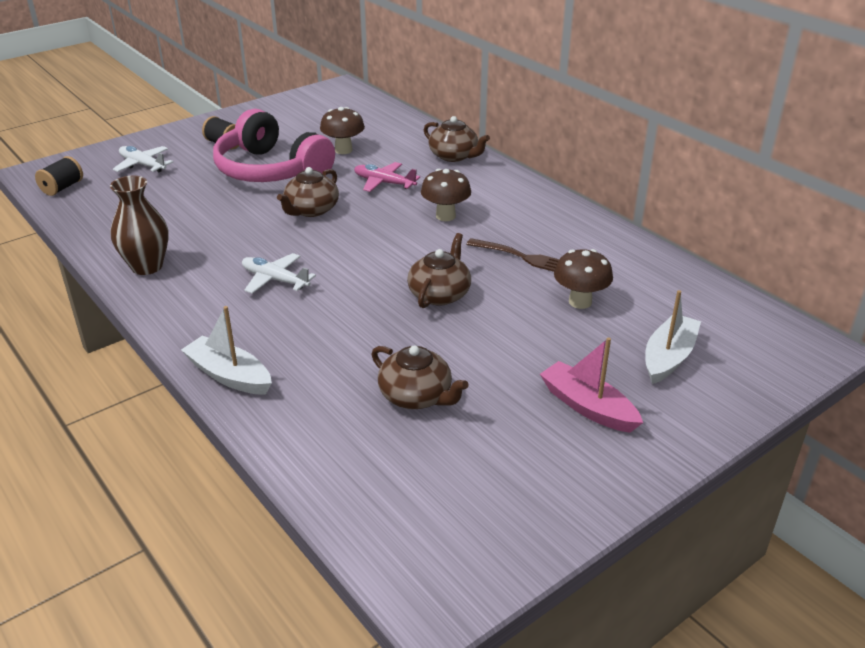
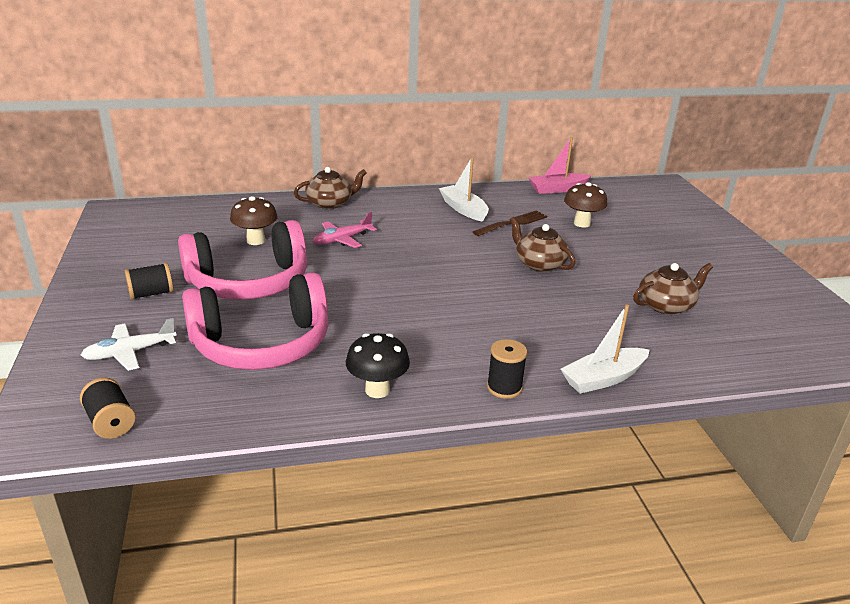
camera: 65 degrees left, 5 degrees down
brown vase [110,176,169,275] -> black mushroom [346,333,410,398]
white plane [242,253,316,294] -> none
brown teapot [277,167,339,217] -> none
brown mushroom [421,169,471,221] -> none
pink boat [540,337,643,433] -> pink boat moved to [529,137,592,194]
white boat [645,290,701,384] -> white boat moved to [439,157,489,222]
none -> pink headphones [182,272,328,370]
none -> black spool [487,339,527,399]

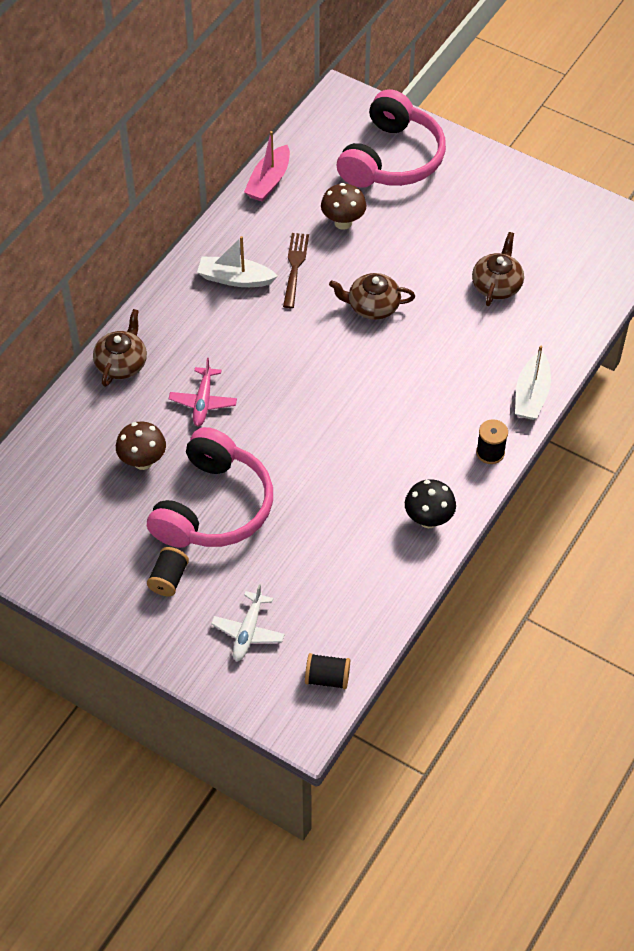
camera: 45 degrees left, 25 degrees up
pink headphones [182,272,328,370] -> pink headphones moved to [337,89,446,188]

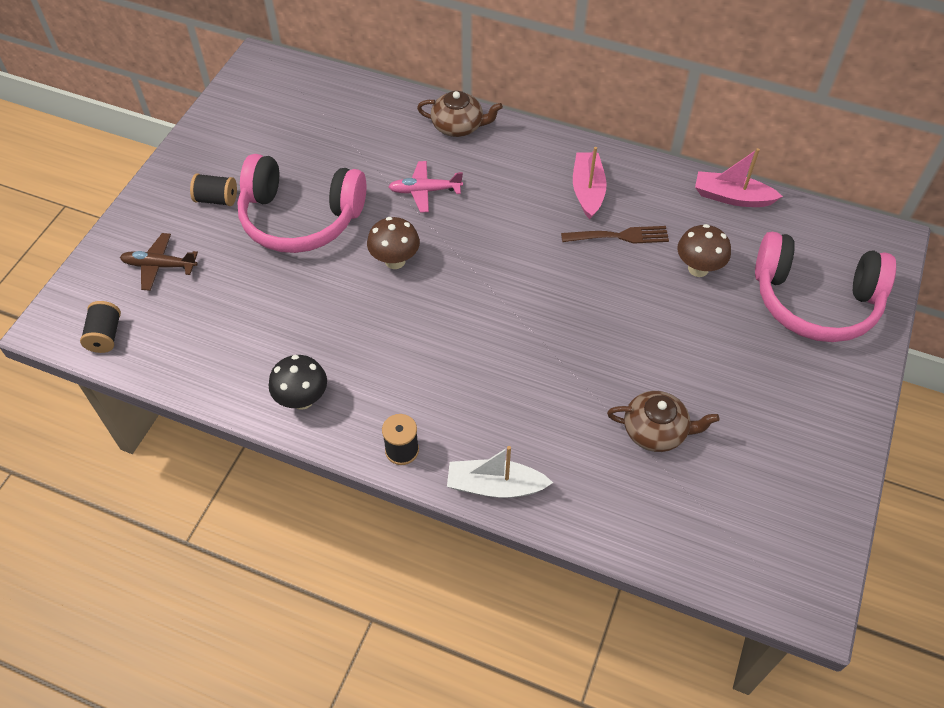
camera: 80 degrees right, 0 degrees up
brown mushroom [116,421,166,470] -> brown mushroom moved to [367,217,420,269]
white boat [197,236,278,287] -> pink boat [573,147,607,219]
white plane [211,584,285,661] -> brown plane [120,233,198,291]
brown teapot [329,273,415,320] -> none

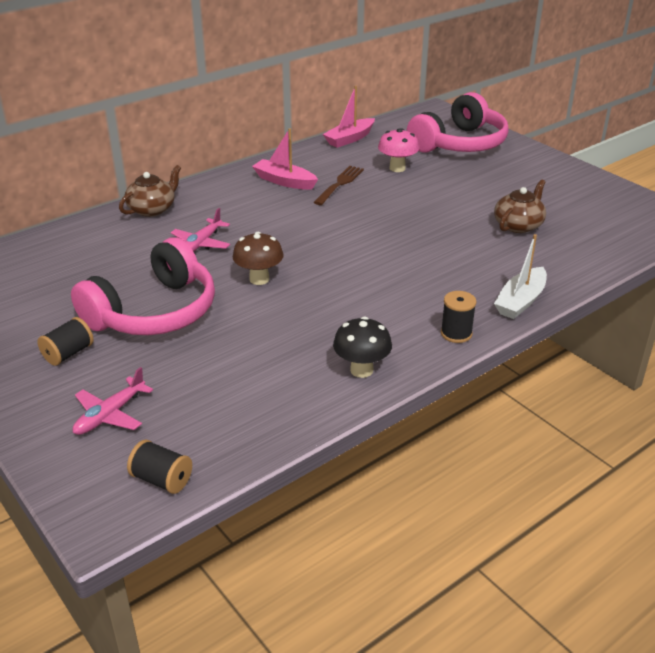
camera: 60 degrees left, 20 degrees down
brown plane [120,233,198,291] -> pink plane [73,367,153,435]
brown mushroom [677,224,731,277] -> pink mushroom [378,128,419,172]

